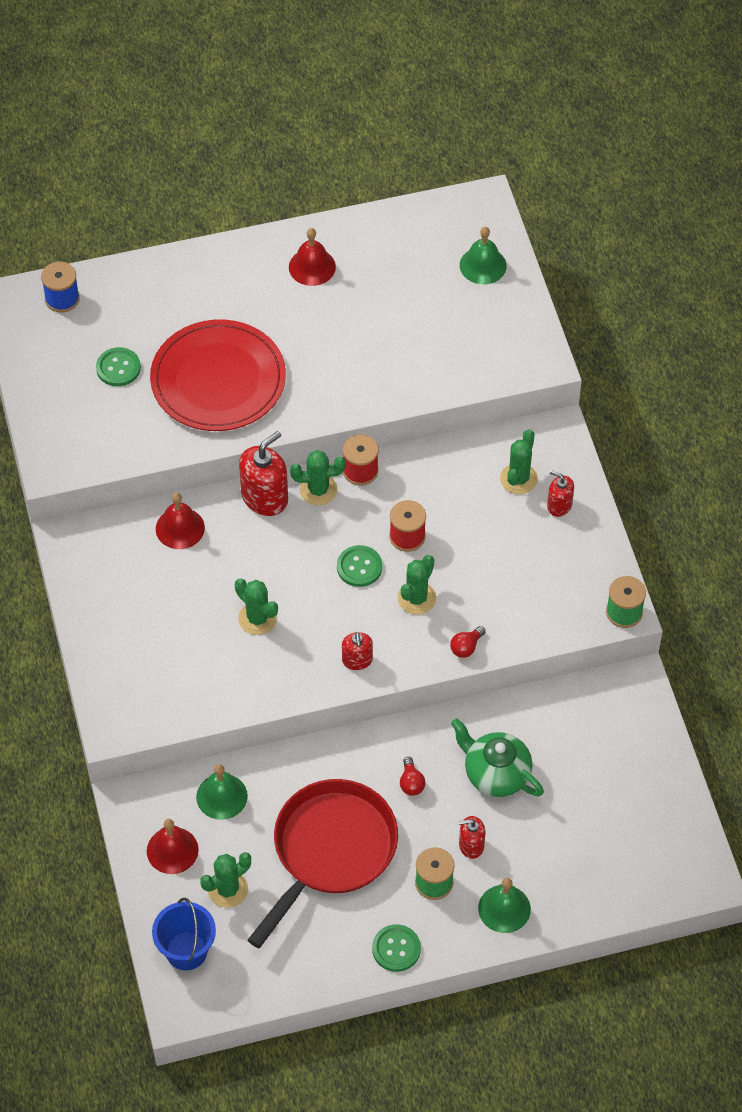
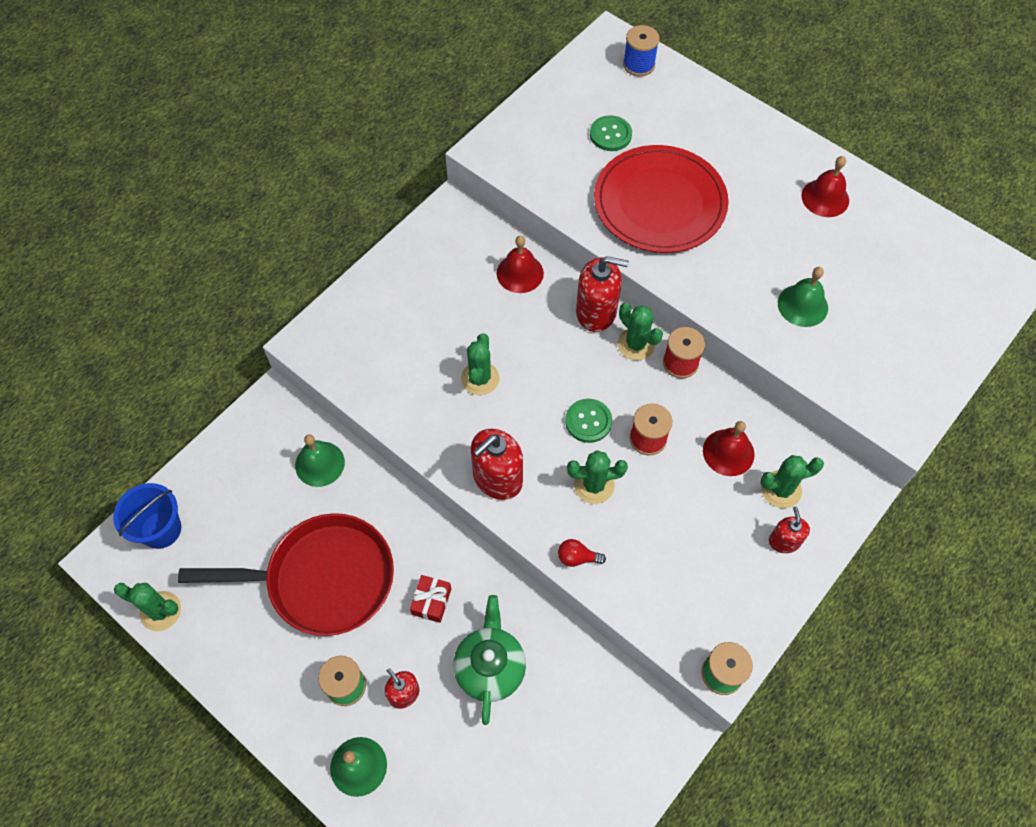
camera: 55 degrees right, 5 degrees up
red bell [147,819,199,874] -> red bell moved to [703,421,755,476]
green cactus [200,852,251,908] -> green cactus moved to [114,583,181,631]
red soap dispenser [342,632,373,670] -> red soap dispenser [471,429,523,500], size x1.75
green button [372,924,421,972] -> none
red light bulb [400,757,426,796] -> red gift [410,575,451,623]
green bell [460,227,507,284] -> green bell moved to [778,267,828,327]

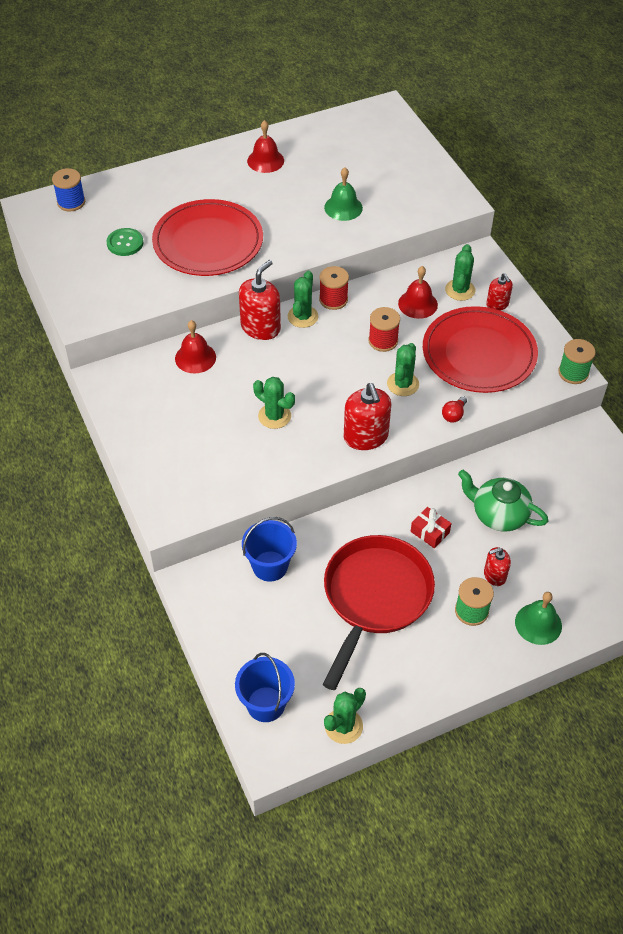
camera: 65 degrees left, 10 degrees down
green bell [295,435,345,487] -> blue bucket [242,517,297,582]
green button [565,399,612,443] -> none
green cactus [617,303,663,360] -> green cactus turned 60 degrees counterclockwise [288,271,319,328]
red soap dispenser [769,506,810,553] -> red soap dispenser turned 135 degrees counterclockwise [486,273,513,311]
none -> red plate [423,306,538,393]

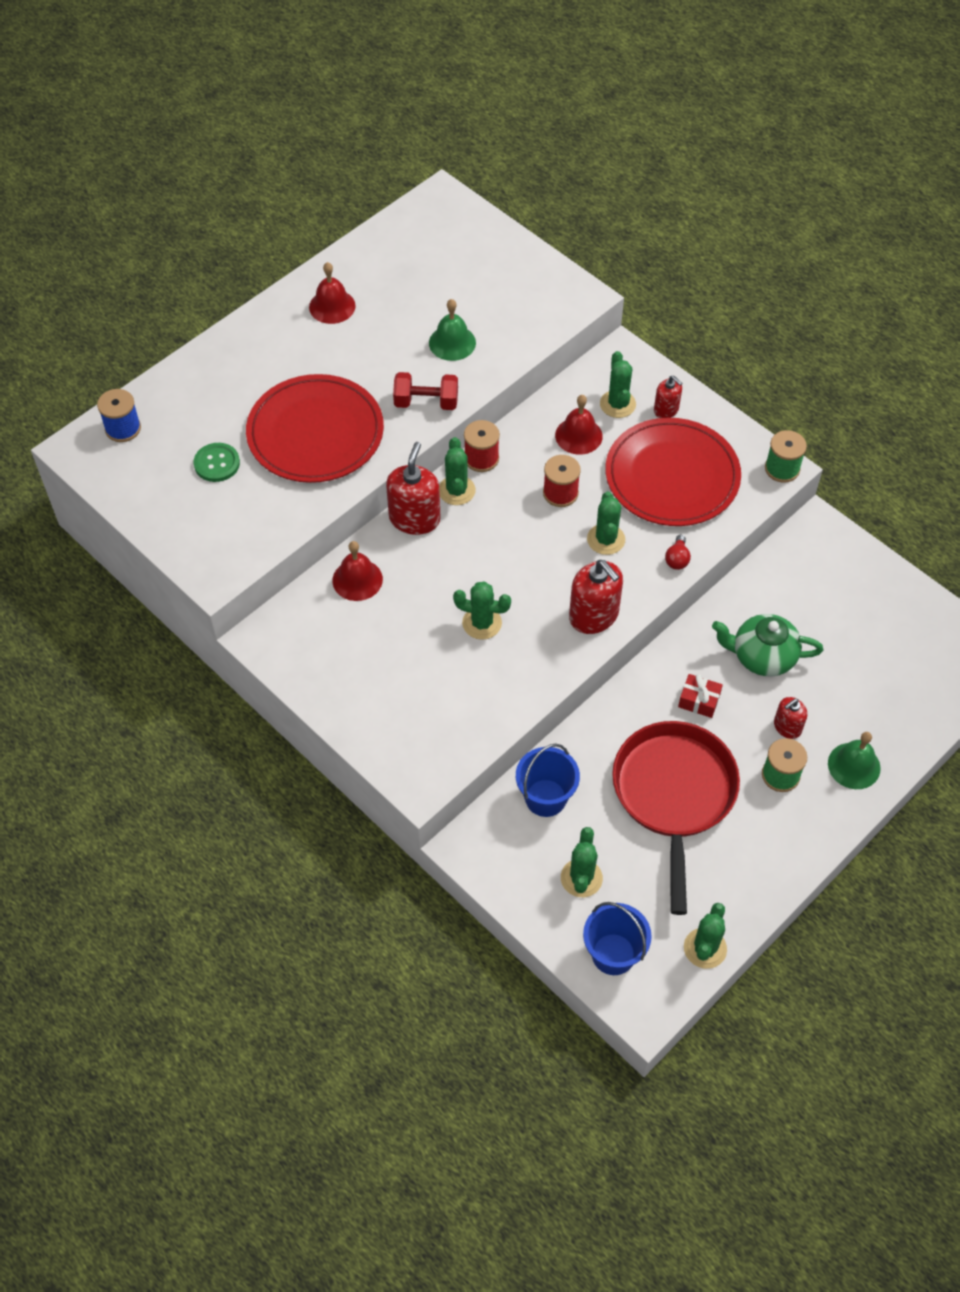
camera: 20 degrees left, 5 degrees up
none -> red dumbbell [393,372,458,410]
none -> green cactus [561,827,603,897]

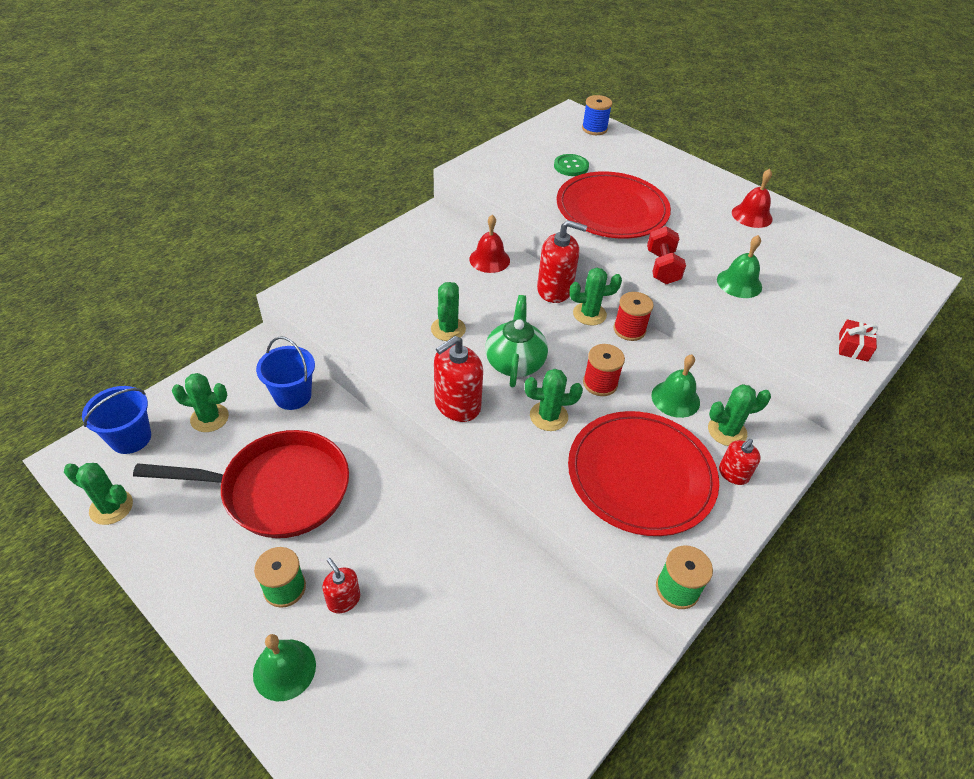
camera: 85 degrees right, 10 degrees down
red bell [555,395,603,455] -> green bell [651,354,700,418]
red light bulb [665,535,691,570] -> none
red gift [678,674,723,718] -> red gift moved to [839,319,878,362]
green teapot [712,614,823,676] -> green teapot moved to [485,295,548,387]

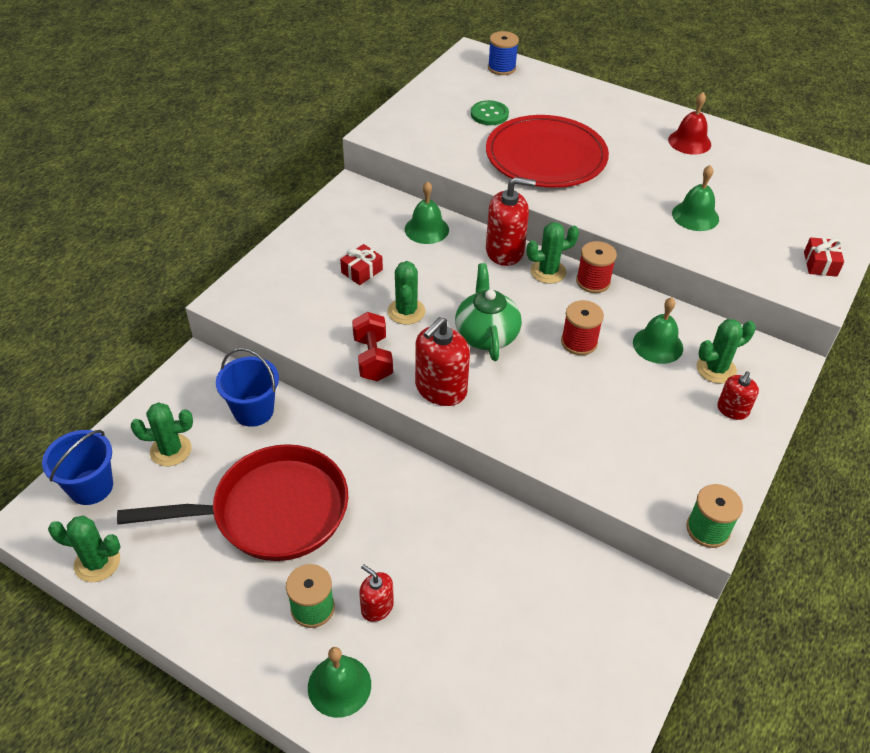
camera: 10 degrees left, 0 degrees up
red bell [469,215,510,273] -> green bell [405,181,449,244]
green cactus [525,369,583,431] -> none
red plate [568,411,719,536] -> none
red dumbbell [647,226,686,284] -> red dumbbell moved to [352,312,393,381]
none -> red gift [340,244,383,285]

